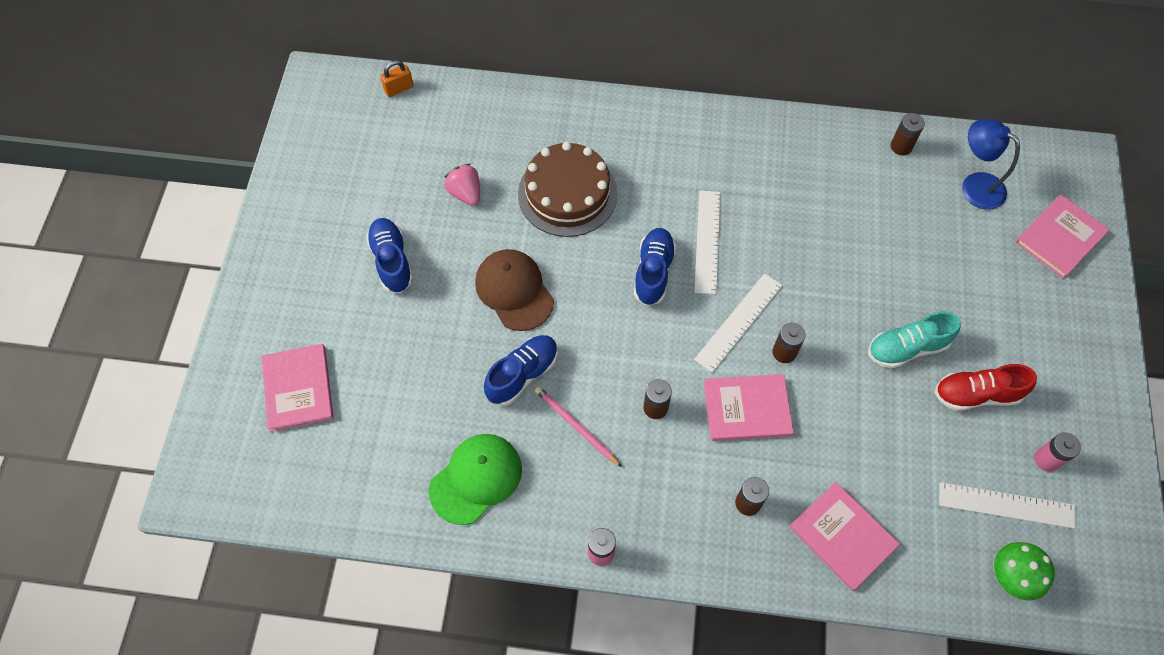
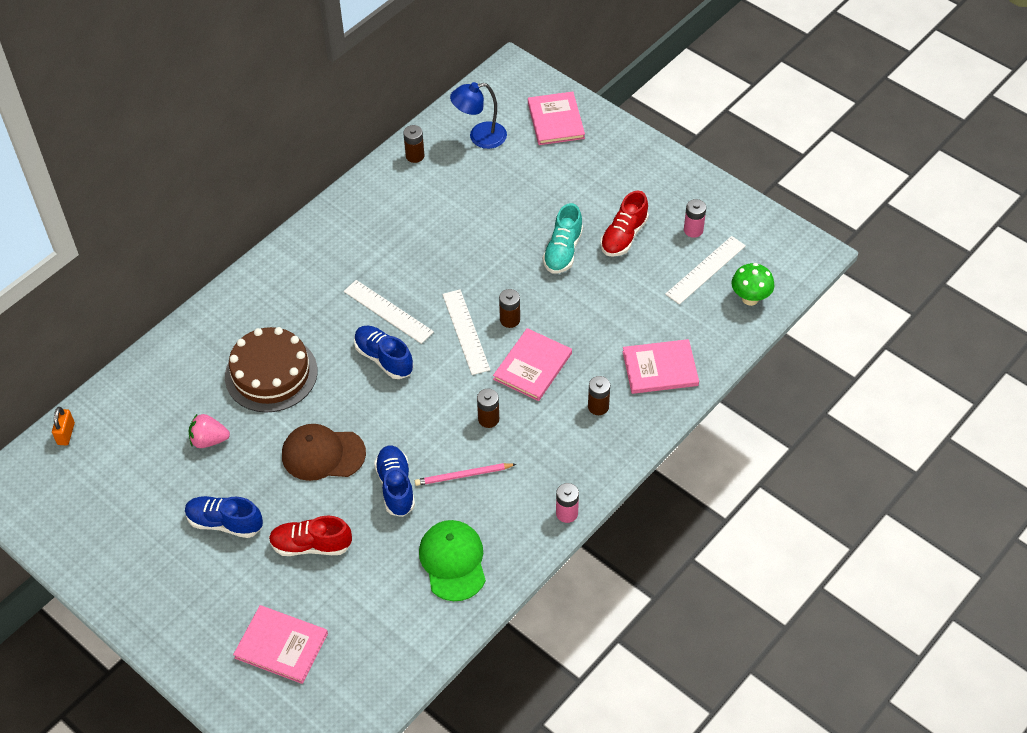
camera: 55 degrees left, 10 degrees down
none -> red shoe [269,516,352,556]

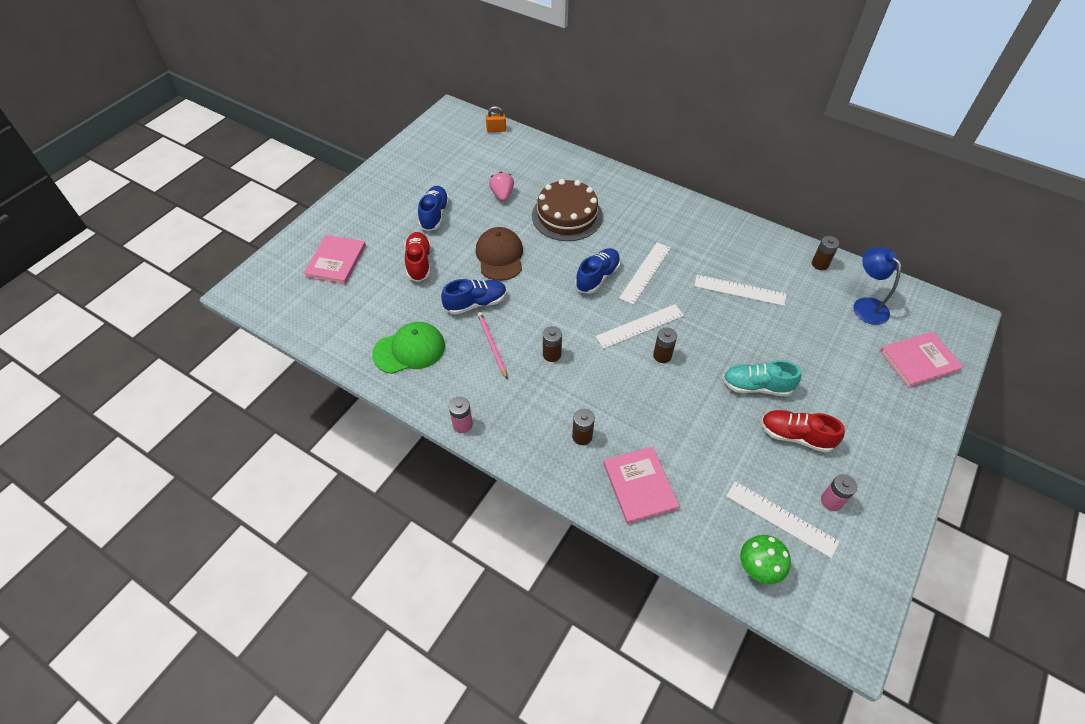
camera: 80 degrees right, 0 degrees up
pink book [493,328,572,401] -> none
none -> white ruler [694,275,786,306]

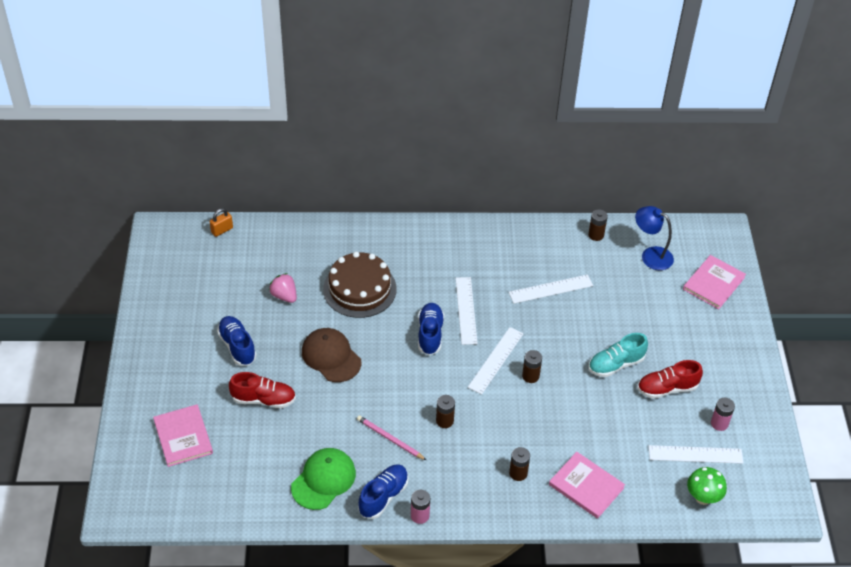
camera: 35 degrees left, 5 degrees down
red shoe [404,232,431,282] -> red shoe turned 135 degrees clockwise [229,372,296,408]
blue shoe [441,279,507,315] -> blue shoe moved to [358,464,409,519]

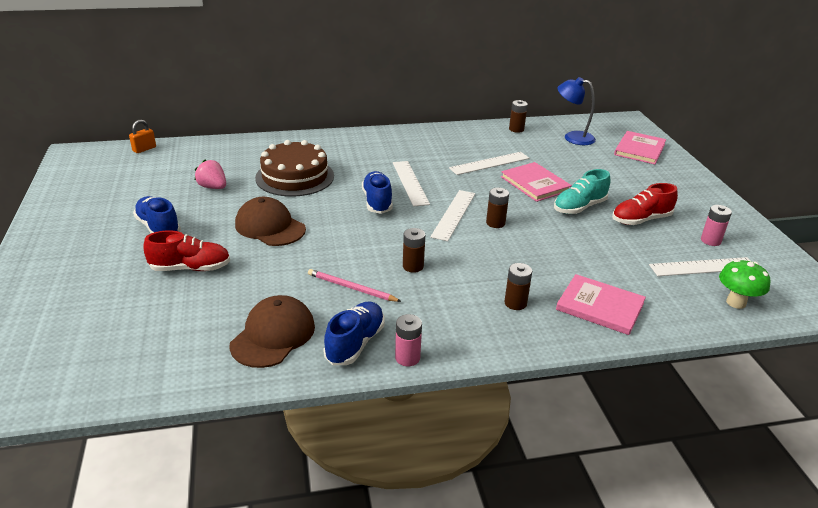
camera: 10 degrees left, 15 degrees down
pink book [153,404,213,467] -> pink book moved to [501,162,572,202]
green cap [291,448,356,510] -> brown cap [230,295,315,368]

